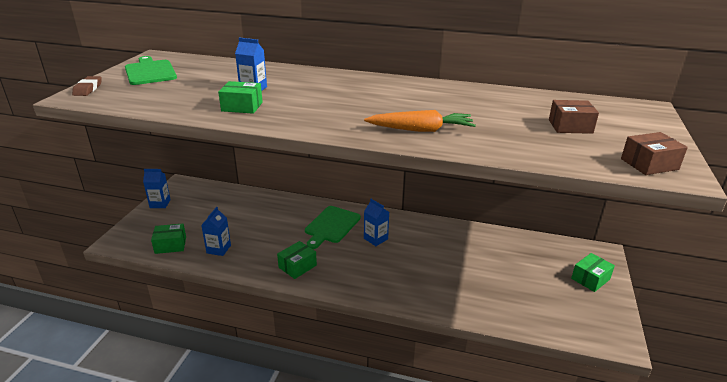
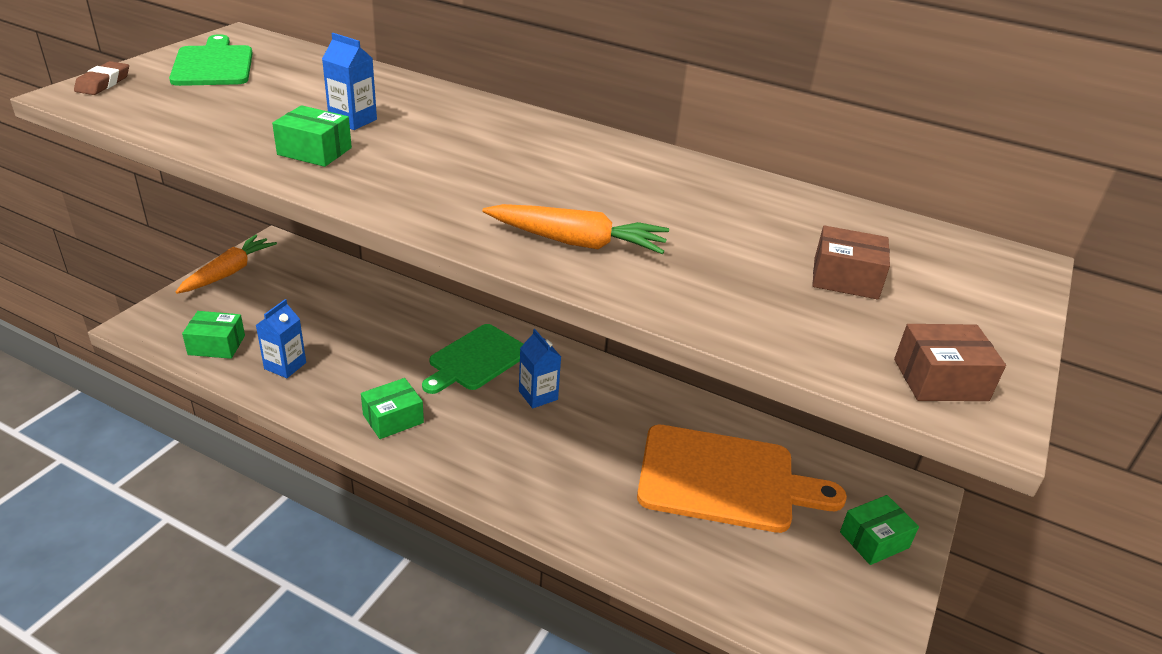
camera: 10 degrees right, 5 degrees up
blue carton [143,169,171,208] -> orange carrot [176,235,277,294]
none -> orange cutting board [637,425,847,533]

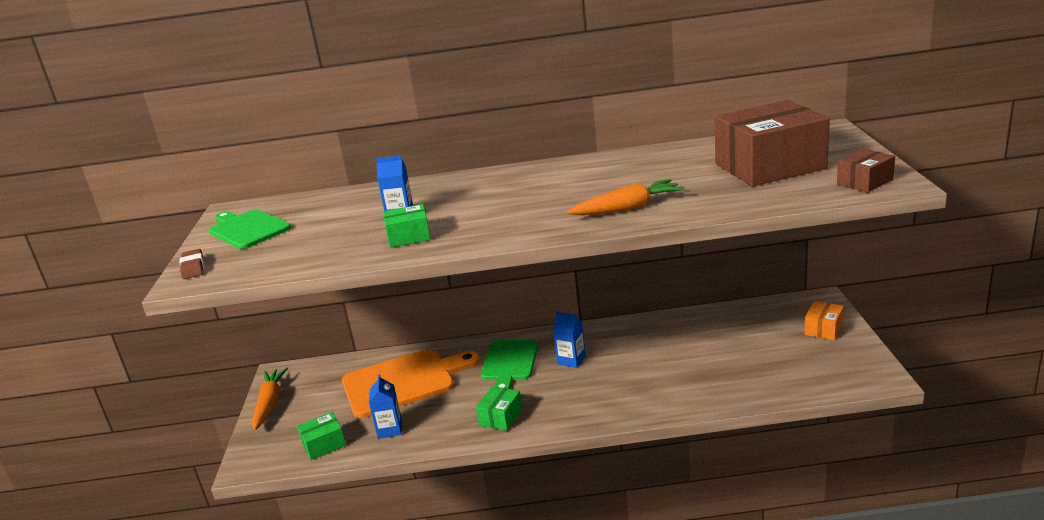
camera: 25 degrees left, 10 degrees down
orange cutting board [637,425,847,533] -> orange cutting board moved to [342,349,480,418]
brown box [812,225,890,300] -> brown box [715,100,830,186], size x2.17
green box [840,495,919,565] -> orange box [804,301,844,340]

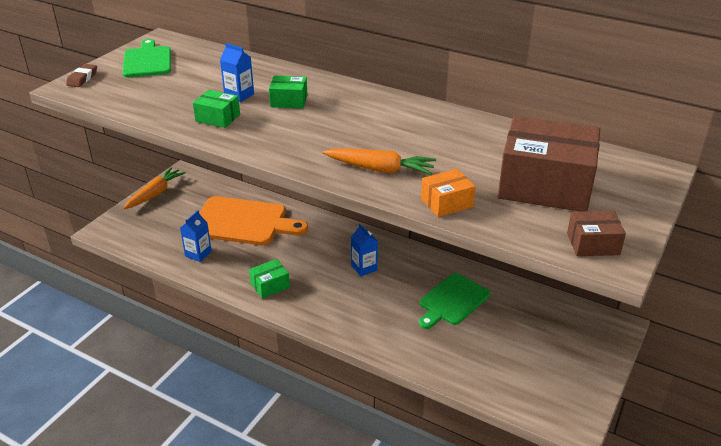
camera: 30 degrees right, 10 degrees up
green box [297,412,346,460] -> green box moved to [269,76,307,109]
green cutting board [481,339,538,389] -> green cutting board moved to [419,273,490,329]
orange box [804,301,844,340] -> orange box moved to [421,169,476,217]

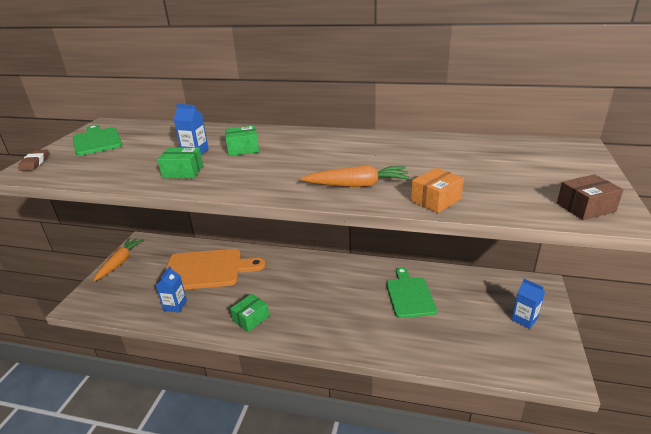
camera: 15 degrees left, 5 degrees down
blue carton [351,224,378,276] -> blue carton moved to [511,279,545,329]
green cutting board [419,273,490,329] -> green cutting board turned 150 degrees clockwise [386,267,437,318]
brown box [498,116,600,211] -> none

